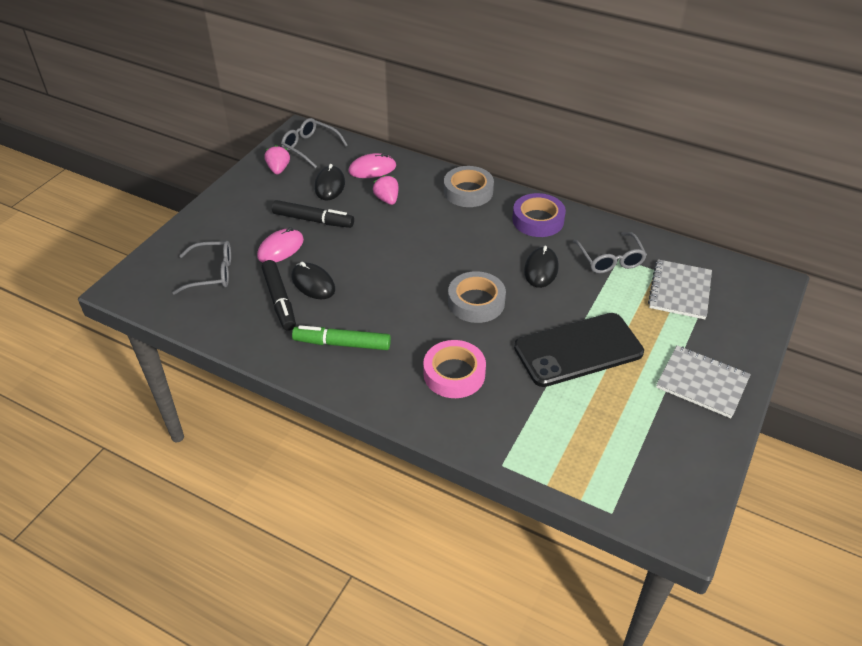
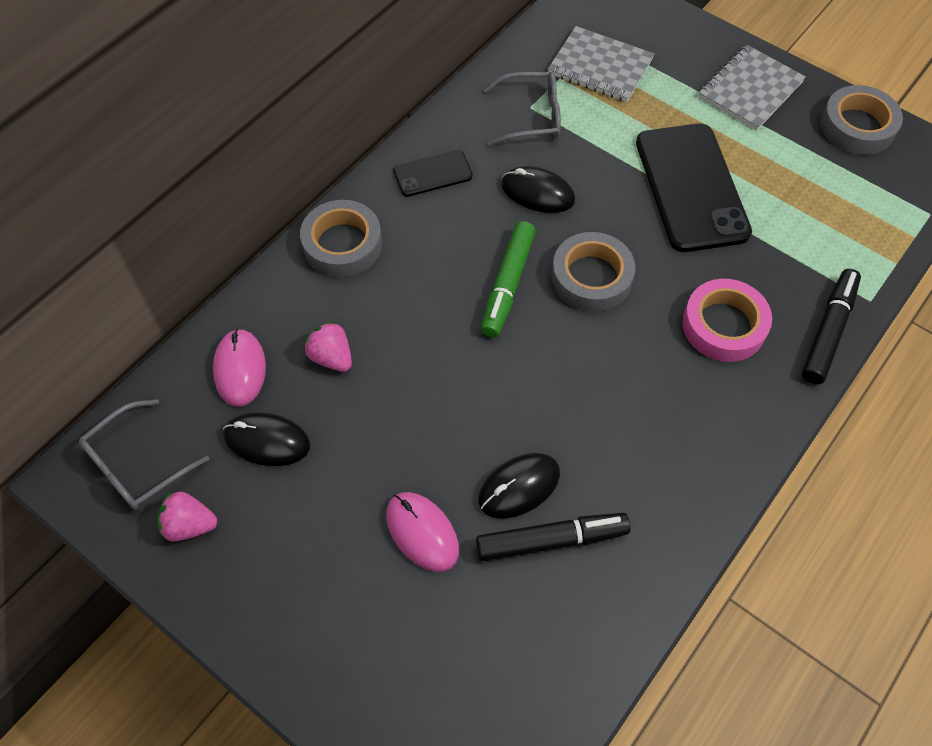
camera: 80 degrees left, 15 degrees up
grey glasses [172,241,231,294] -> none
black marker [272,200,354,228] -> black marker moved to [802,269,861,384]
green marker [292,325,391,350] -> green marker moved to [481,221,536,337]
pink strawberry [373,175,399,205] -> pink strawberry turned 60 degrees clockwise [304,321,352,372]
purple tape [512,193,566,237] -> black phone [393,150,473,197]
none -> grey tape [820,85,903,155]

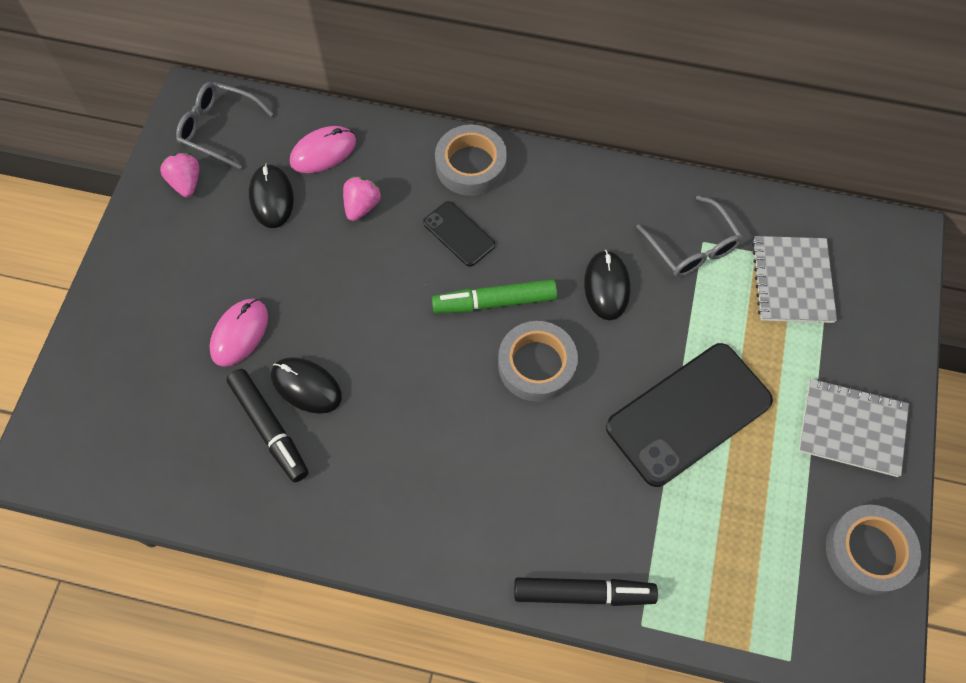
camera: 65 degrees right, 5 degrees up
black phone [393,150,473,197] -> black phone moved to [423,201,495,267]
pink tape [682,279,772,362] -> none

